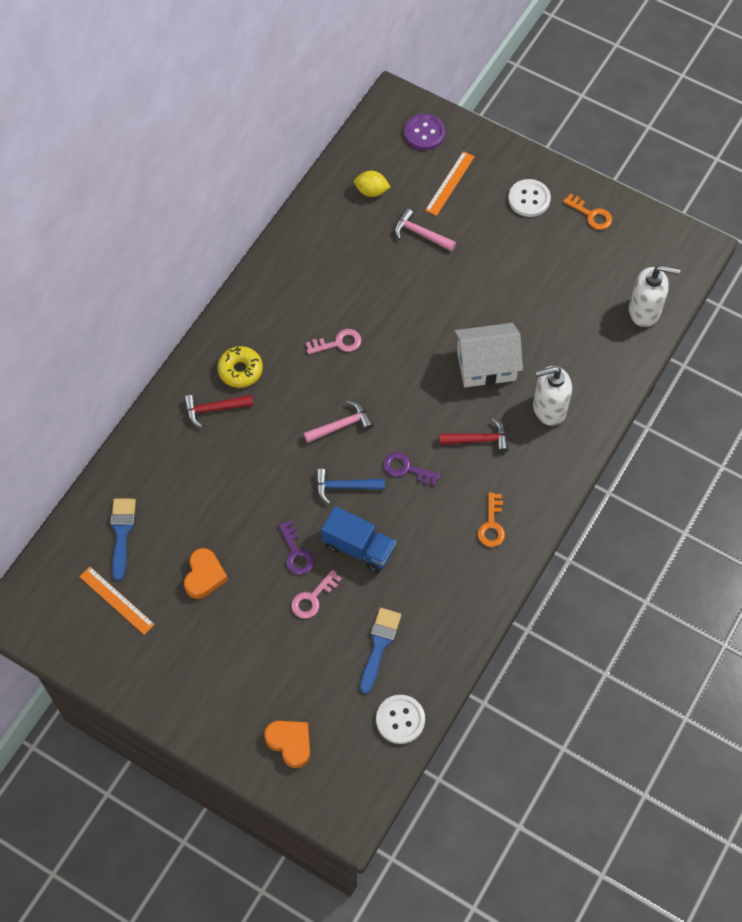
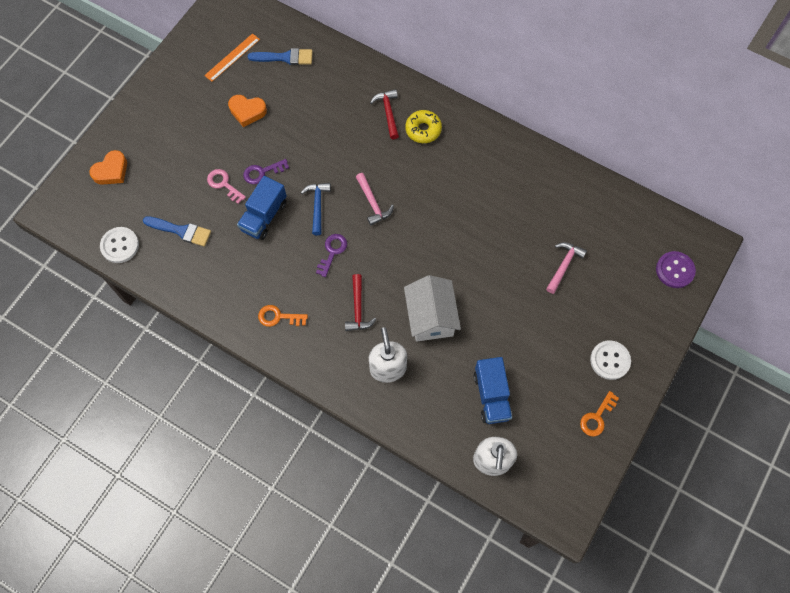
camera: 90 degrees right, 5 degrees up
pink key [306,329,362,354] -> none
yellow lemon [354,171,391,197] -> none
orange ruler [425,151,475,216] -> none
none -> blue truck [474,357,512,424]

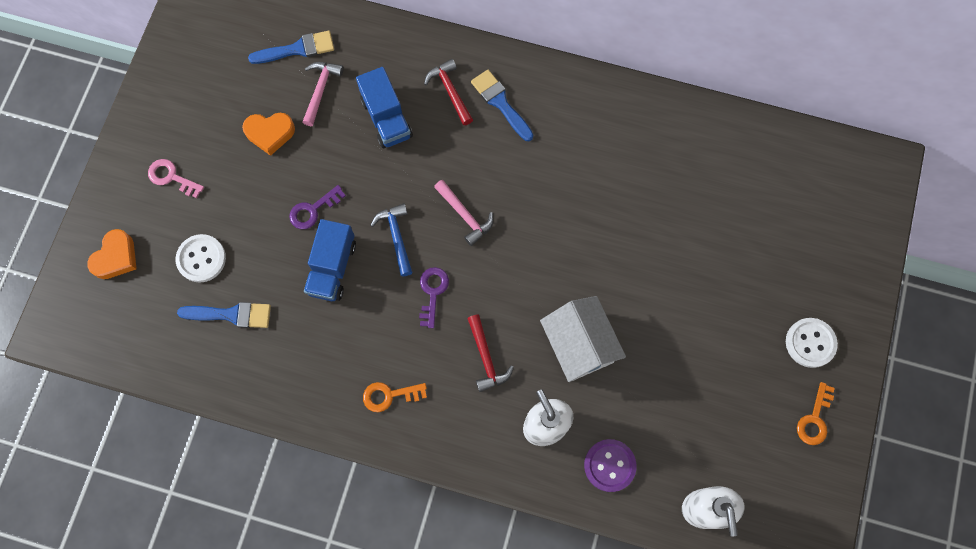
camera: 15 degrees left, 5 degrees up
white button [100,227,139,263] -> white button moved to [176,234,226,283]
orange ruler [204,33,260,82] -> none
pink key [207,169,246,204] -> pink key moved to [148,159,204,198]
yellow donut [405,110,442,143] -> blue brush [471,70,533,141]
blue truck [474,357,512,424] -> blue truck moved to [356,67,413,148]
pink hammer [546,242,587,294] -> pink hammer moved to [302,62,344,126]
purple button [656,251,696,288] -> purple button moved to [584,439,636,492]

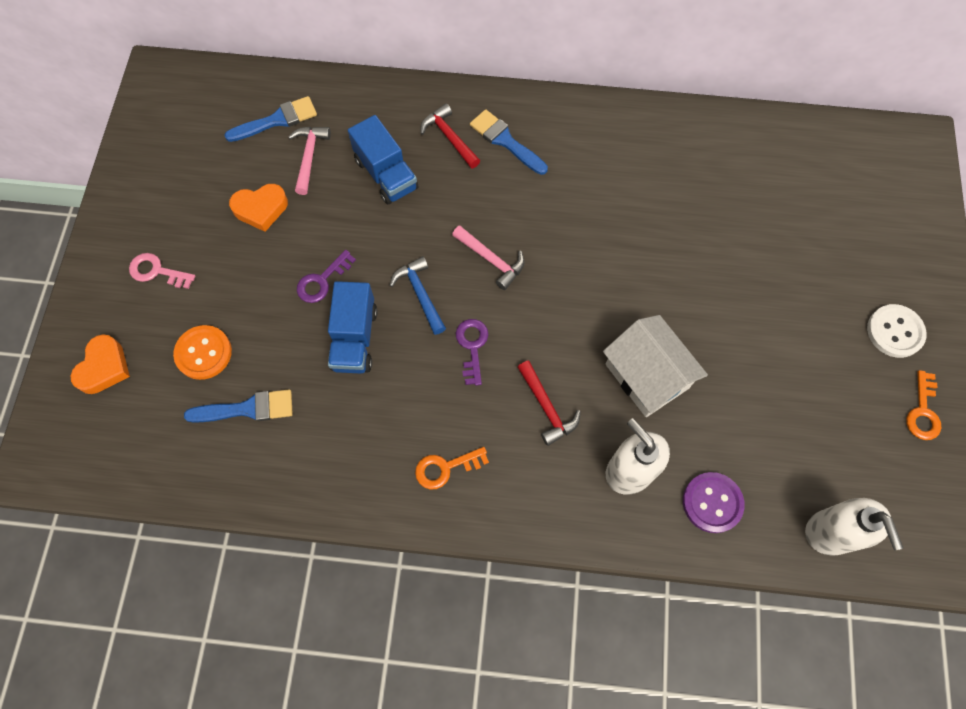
camera: 10 degrees left, 5 degrees down
white button [176,234,226,283] -> orange button [173,325,232,380]

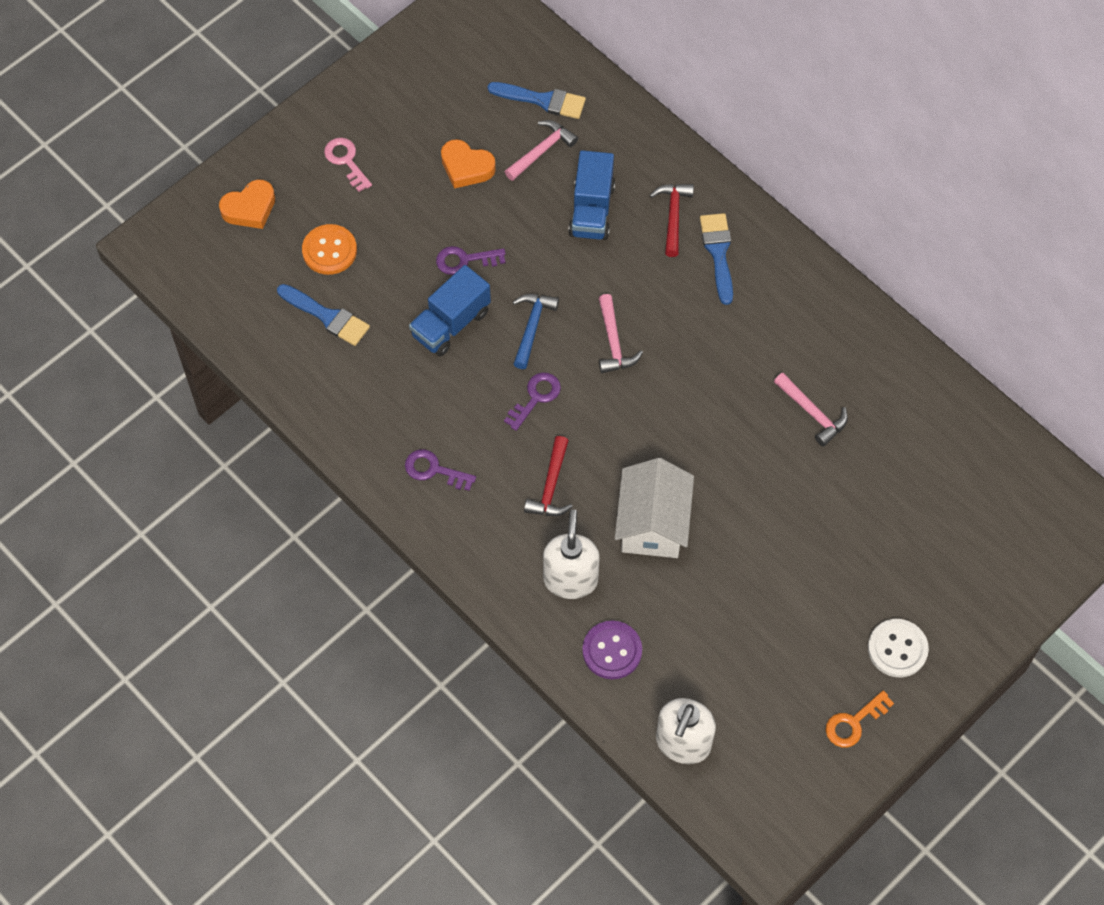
camera: 40 degrees right, 5 degrees down
orange key [415,447,489,490] -> purple key [405,449,476,491]
none -> pink hammer [774,373,848,447]

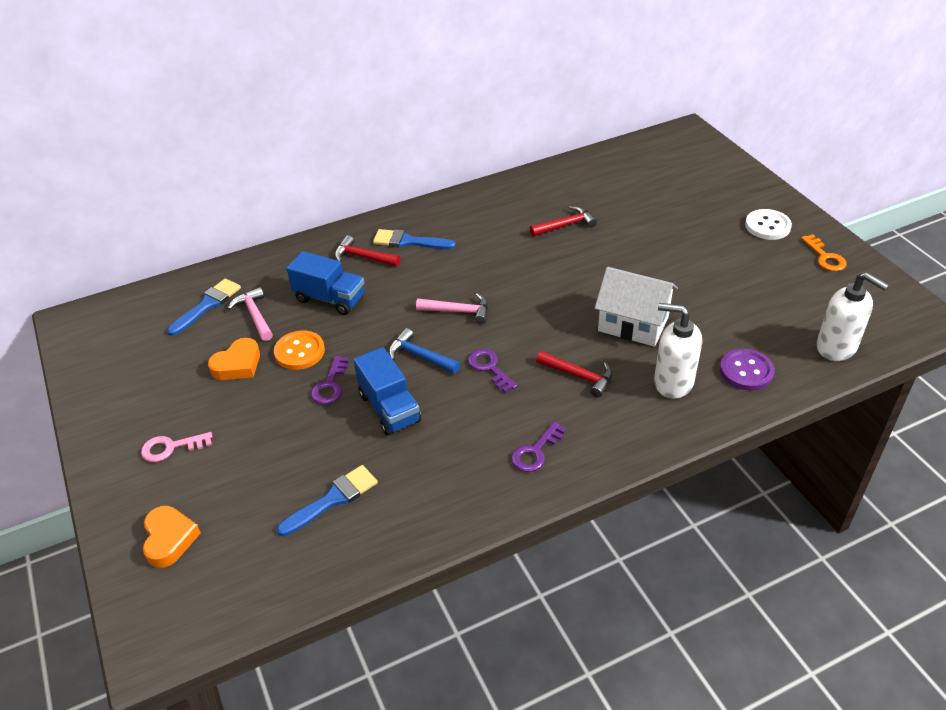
camera: 70 degrees left, 20 degrees down
orange button [302,224,357,275] -> orange button moved to [274,331,325,370]
pink hammer [774,373,848,447] -> red hammer [530,206,597,236]

